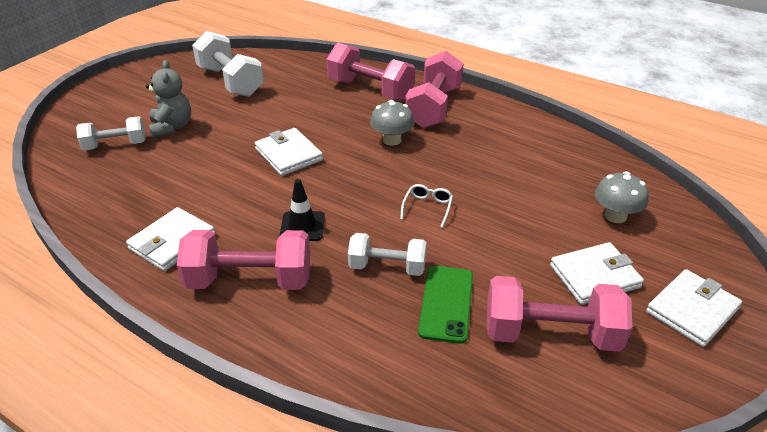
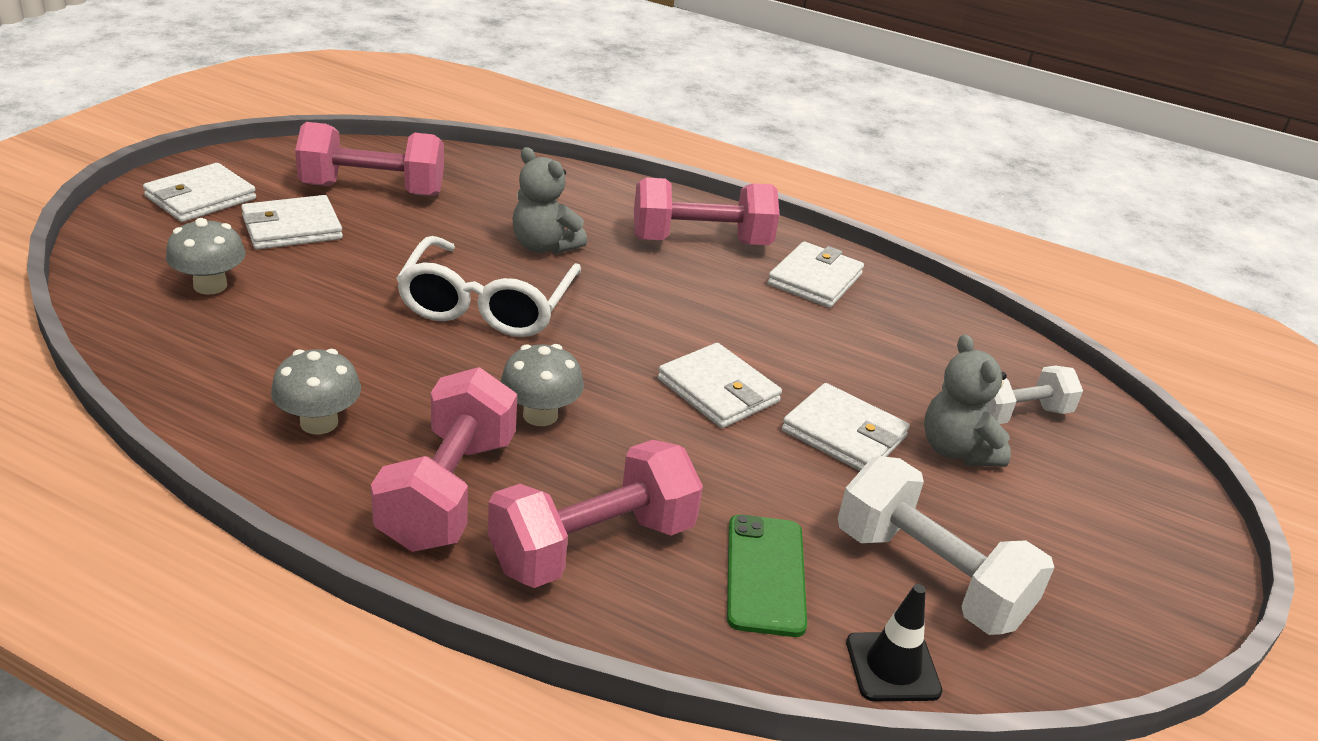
camera: 170 degrees right, 5 degrees down
black traffic cone [280,179,325,241] -> black traffic cone moved to [846,584,943,701]
pink dumbbell [326,43,415,101] -> pink dumbbell turned 60 degrees counterclockwise [488,440,703,588]
white dumbbell [348,233,427,276] -> grey teddy bear [512,147,587,254]
white glasses [400,184,453,228] -> white glasses [396,236,581,337], size x2.38
green phone [418,266,473,344] -> green phone moved to [727,515,807,637]
none -> grey mushroom [271,349,361,435]
none -> white wallet [782,383,910,471]

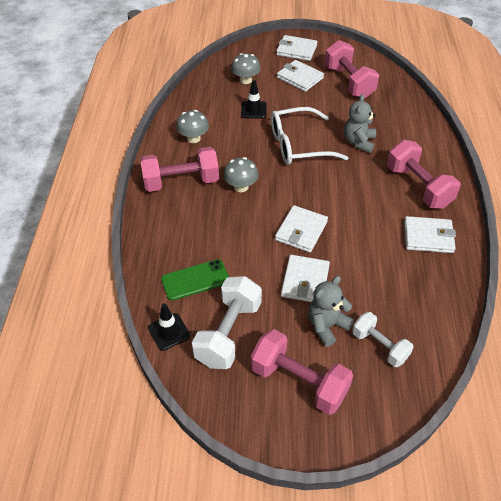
camera: 70 degrees right, 15 degrees up
pink dumbbell [488,440,703,588] -> pink dumbbell moved to [251,329,353,415]
none -> black traffic cone [241,80,267,119]

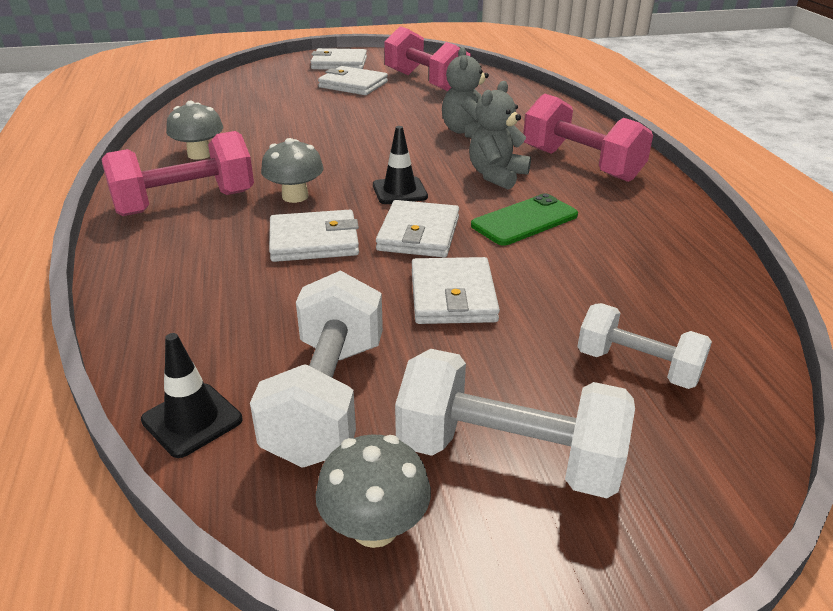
camera: 15 degrees left, 15 degrees down
green phone [161,259,229,301] -> green phone moved to [471,194,578,246]
grey mushroom [231,53,261,84] -> grey mushroom moved to [315,434,431,548]
black traffic cone [241,80,267,119] -> black traffic cone moved to [373,126,428,204]
pink dumbbell [251,329,353,415] -> white dumbbell [395,349,635,498]
white glasses [271,107,348,165] -> none
grey teddy bear [308,276,354,347] -> grey teddy bear moved to [469,81,531,190]
white wallet [404,216,456,253] -> white wallet moved to [269,210,359,262]

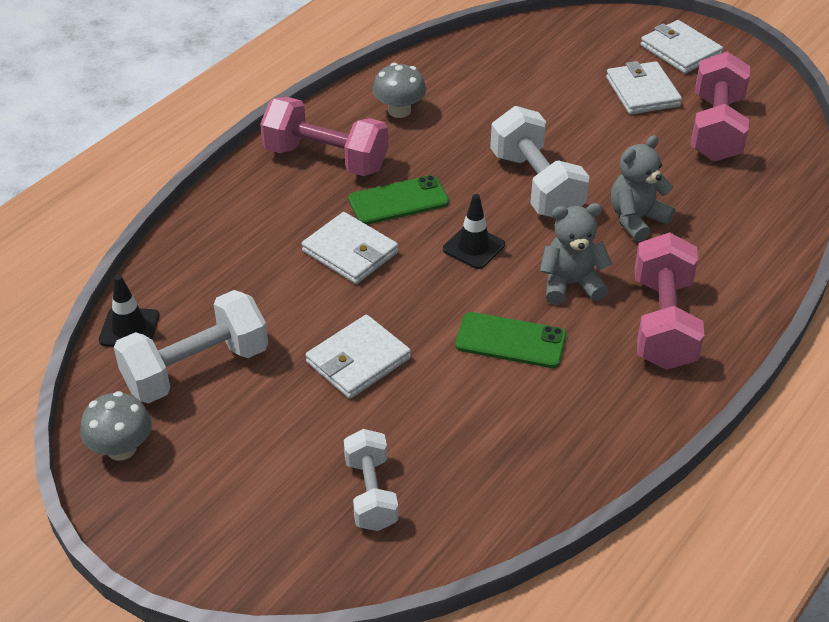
camera: 50 degrees right, 10 degrees up
grey mushroom [261,138,324,203] -> green phone [348,175,449,225]
white wallet [376,200,459,257] -> none
white dumbbell [395,349,635,498] -> white dumbbell moved to [490,106,589,217]

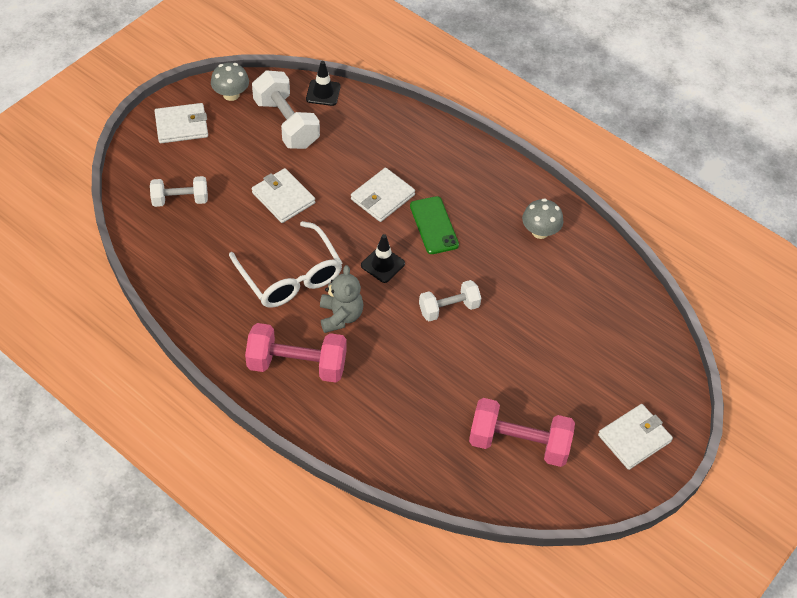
camera: 90 degrees right, 10 degrees up
pink dumbbell [260,97,388,176] -> none
green phone [455,312,566,368] -> white glasses [229,221,342,308]
white dumbbell [490,106,589,217] -> white dumbbell [419,280,481,321], size x0.63
white wallet [606,61,682,114] -> white wallet moved to [154,103,208,143]
grey teddy bear [611,135,675,242] -> none

